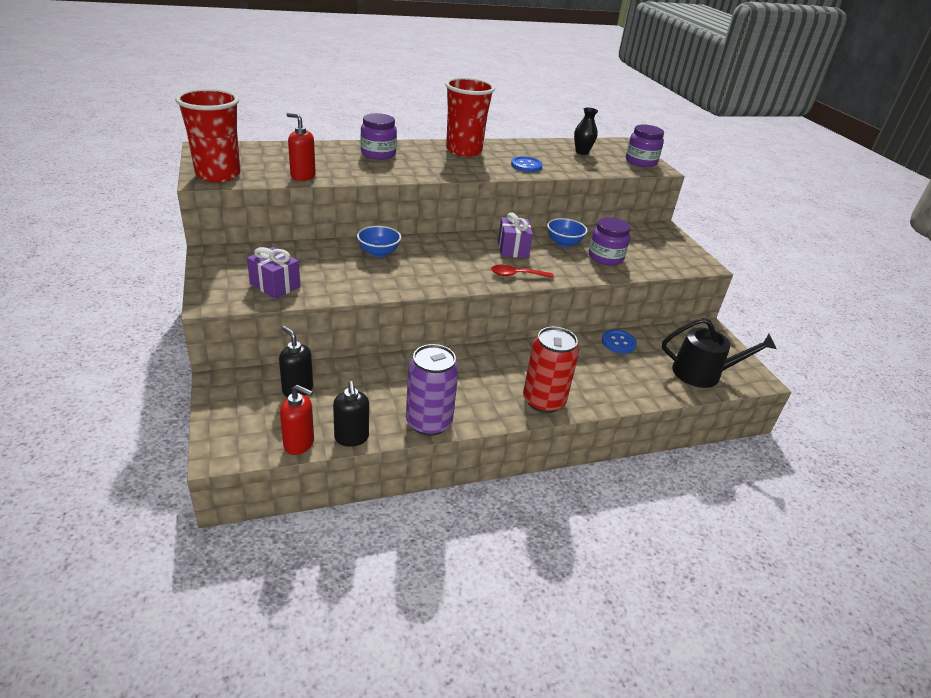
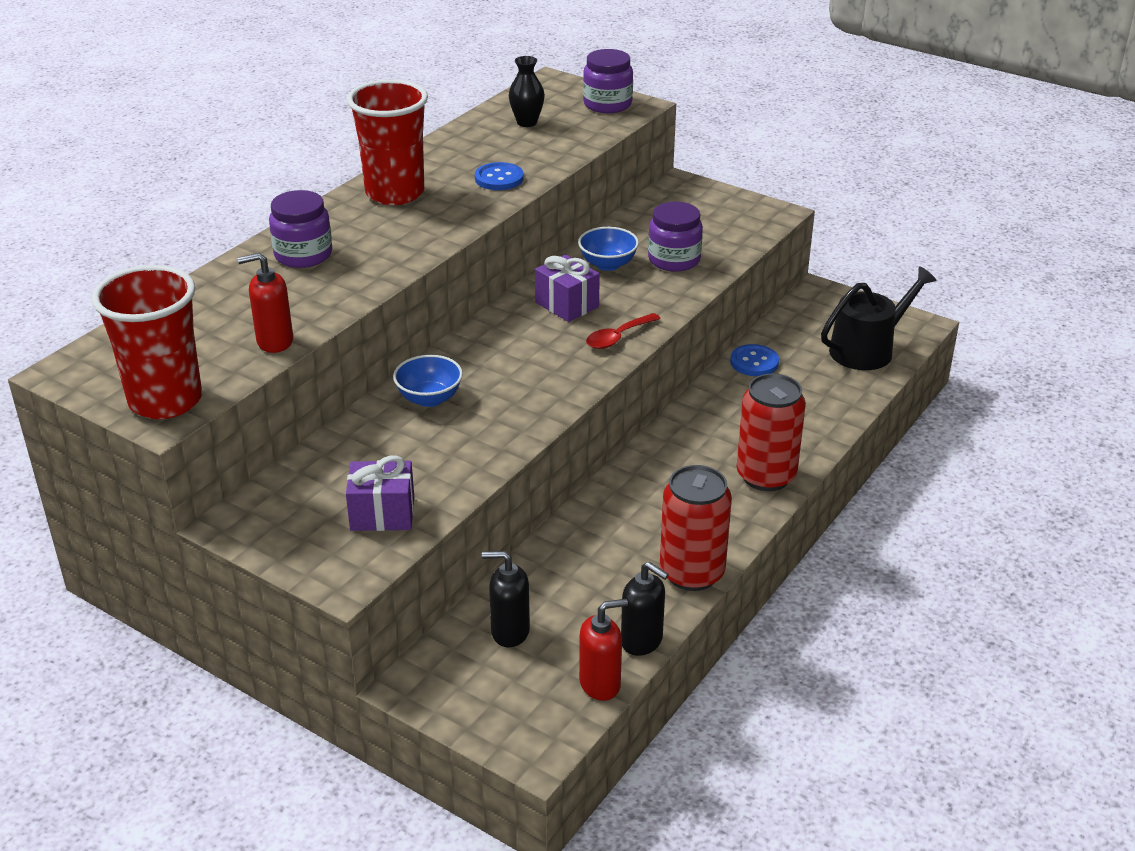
camera: 35 degrees left, 0 degrees up
purple can [406,344,459,436] -> red can [660,465,732,591]

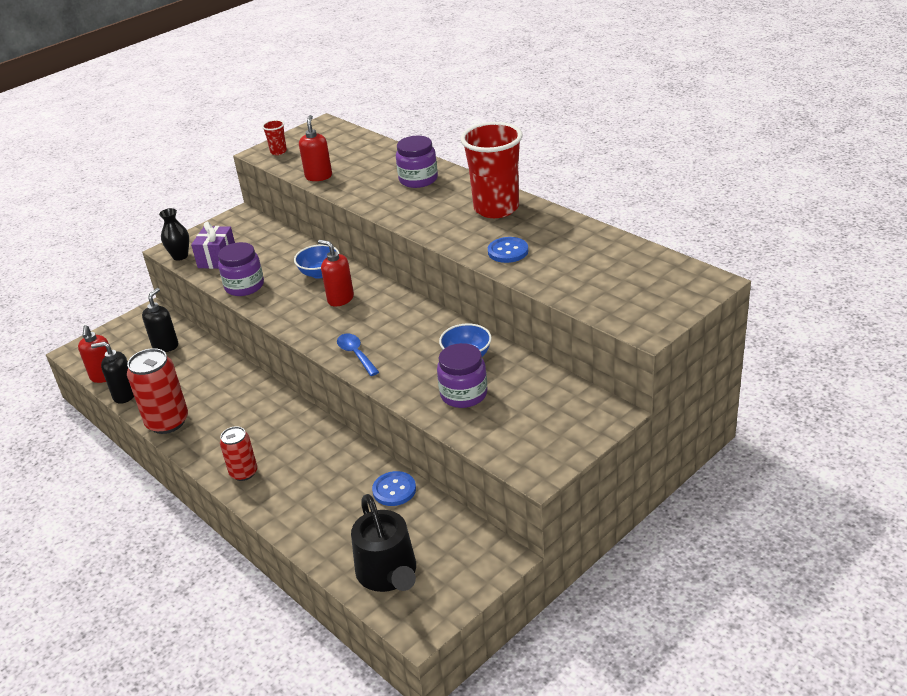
camera: 105 degrees right, 0 degrees up
red cup [92,265,202,419] -> red cup [262,120,287,155], size x0.42
black vase [509,56,545,127] -> black vase moved to [159,208,189,261]
purple gift [535,255,600,322] -> none
purple jar [583,49,633,113] -> purple jar moved to [218,242,264,296]
red spoon [586,313,661,349] -> blue spoon [337,334,379,376]
black soap dispenser [621,562,669,656] -> black soap dispenser turned 45 degrees clockwise [91,342,134,404]
red can [737,374,806,491] -> red can [220,426,257,481], size x0.61
none -> red soap dispenser [318,240,354,307]

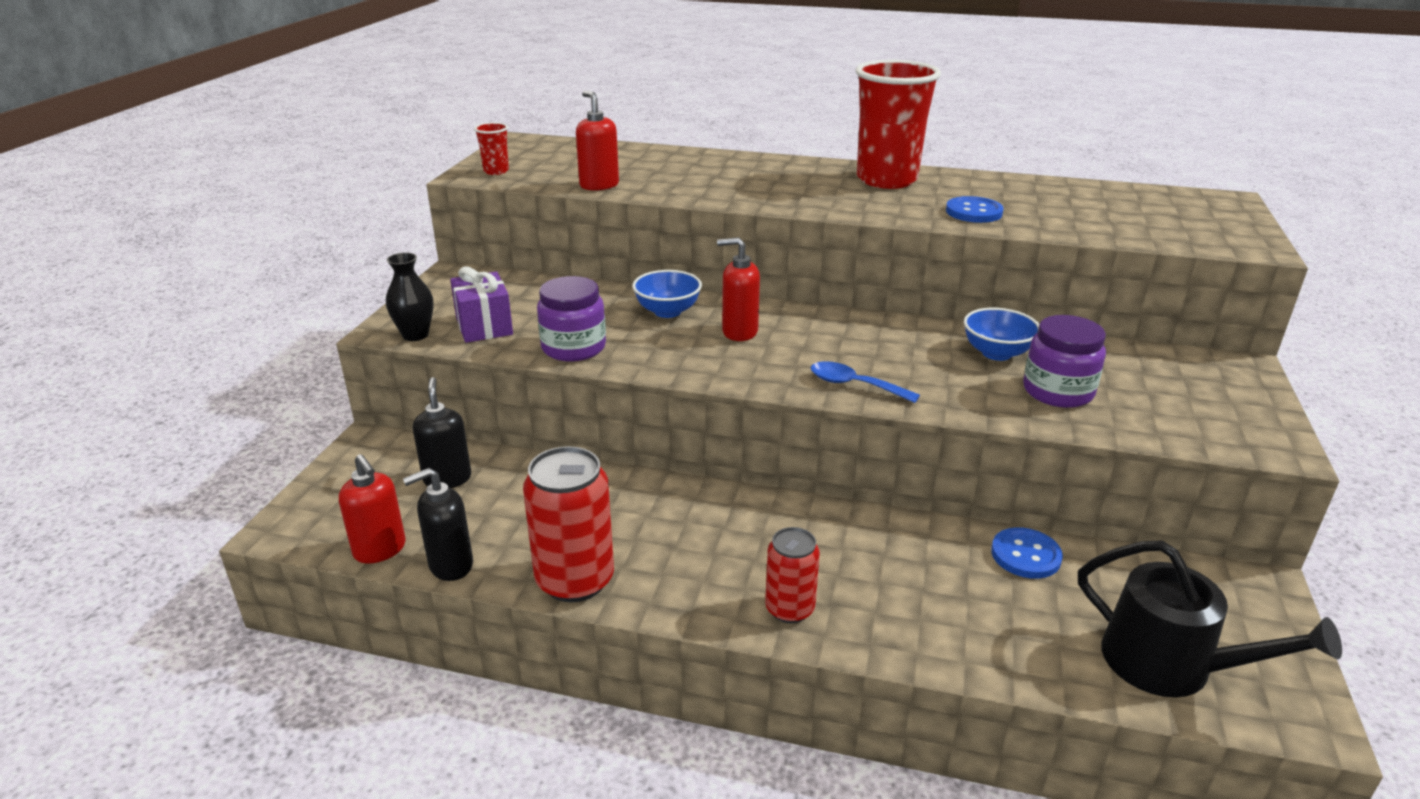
camera: 35 degrees left, 5 degrees down
purple jar [396,136,438,188] -> none

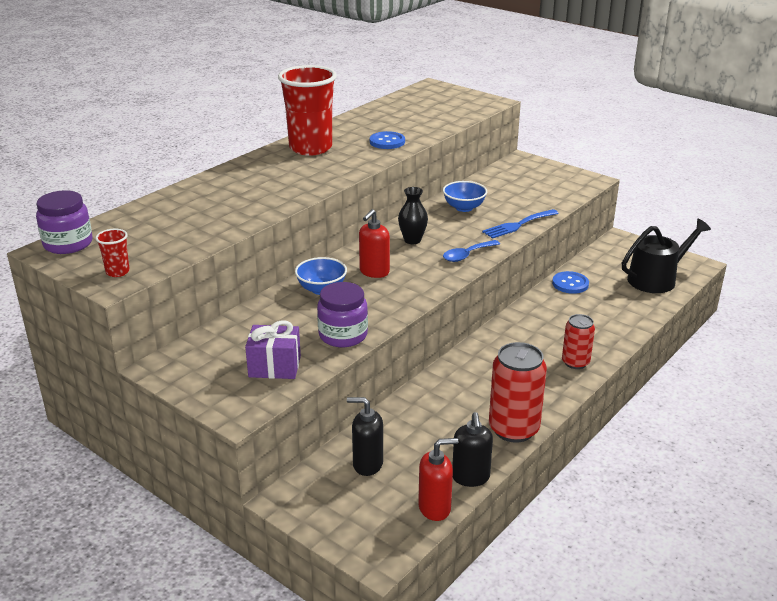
camera: 65 degrees left, 0 degrees up
black vase [386,252,433,341] -> black vase moved to [398,187,428,244]
red soap dispenser [576,91,619,191] -> none
purple jar [1023,315,1106,408] -> purple jar moved to [36,190,92,254]
none -> blue fork [482,209,559,239]

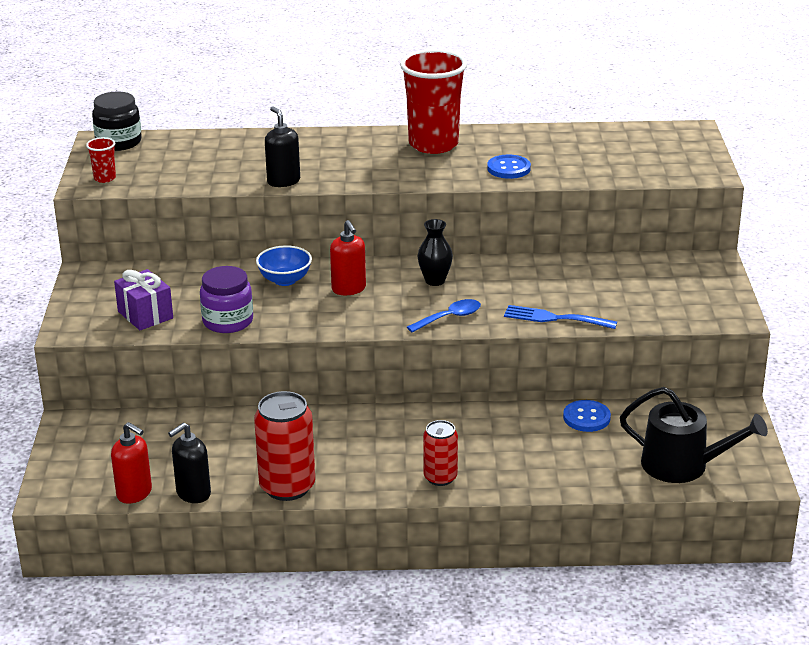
camera: 50 degrees right, 0 degrees up
purple jar [36,190,92,254] -> black jar [92,91,142,151]
black soap dispenser [347,397,383,476] -> black soap dispenser moved to [265,106,300,187]
red soap dispenser [359,209,390,278] -> red soap dispenser turned 105 degrees counterclockwise [330,220,366,295]
blue bowl [443,181,487,212] -> none
blue spoon [443,240,500,262] -> blue spoon turned 135 degrees clockwise [407,299,481,333]

